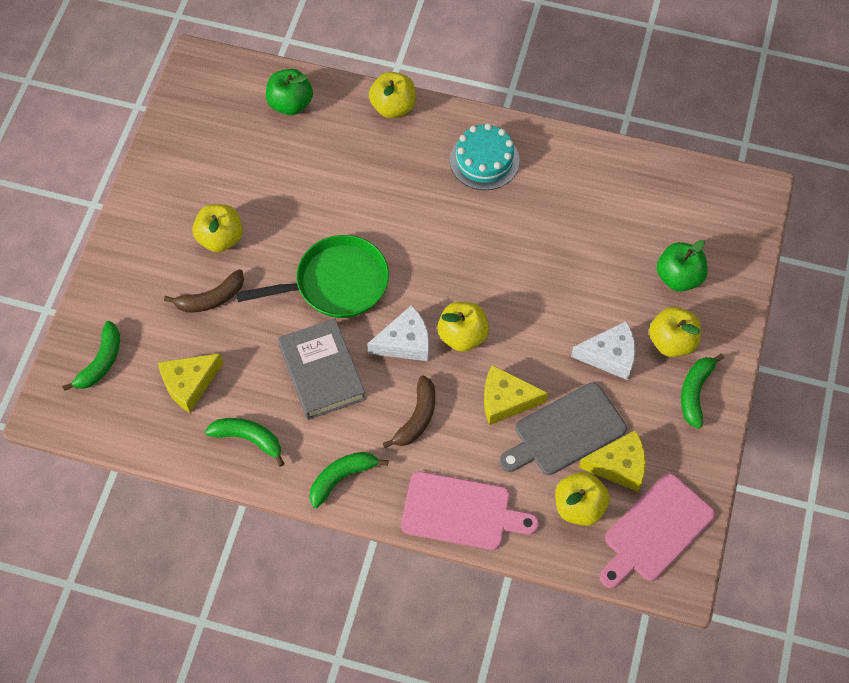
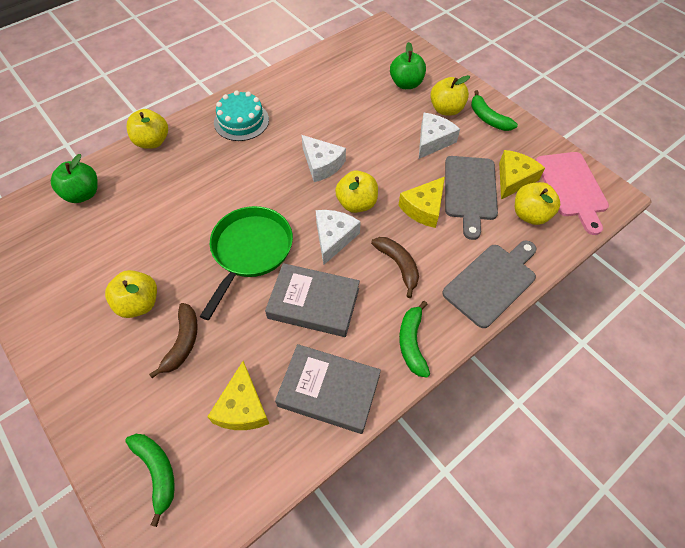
camera: 55 degrees left, 5 degrees down
green banana [205,418,285,467] -> grey book [275,344,381,434]
pink cutting board [401,471,539,550] -> grey cutting board [442,241,536,328]
none -> white cheese [301,135,346,182]

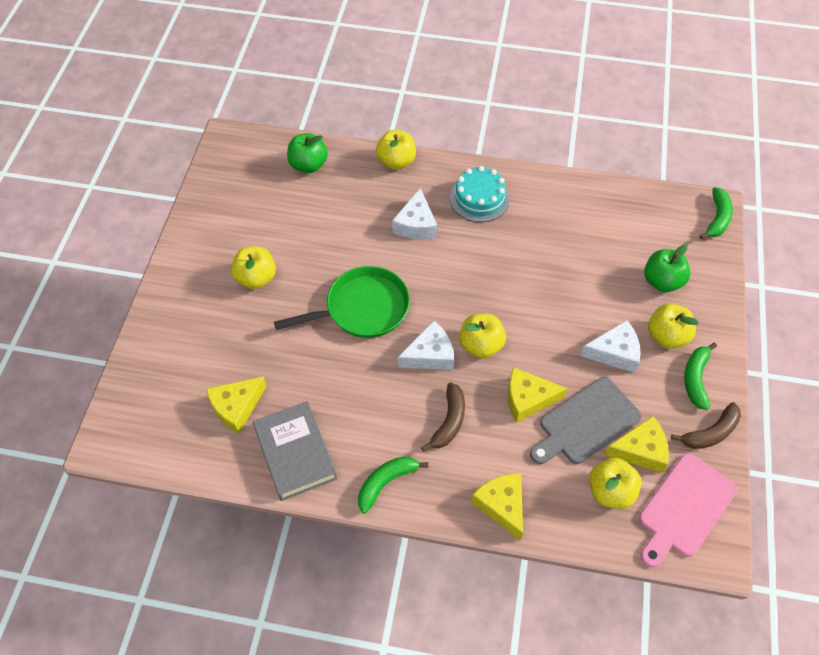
camera: 50 degrees right, 0 degrees up
green banana [125,434,175,527] -> green banana moved to [700,187,733,239]
brown banana [149,303,198,378] -> brown banana moved to [671,402,741,449]
grey book [265,263,360,337] -> none
white cheese [301,135,346,182] -> white cheese moved to [392,188,437,239]
grey cutting board [442,241,536,328] -> yellow cheese [471,473,523,541]

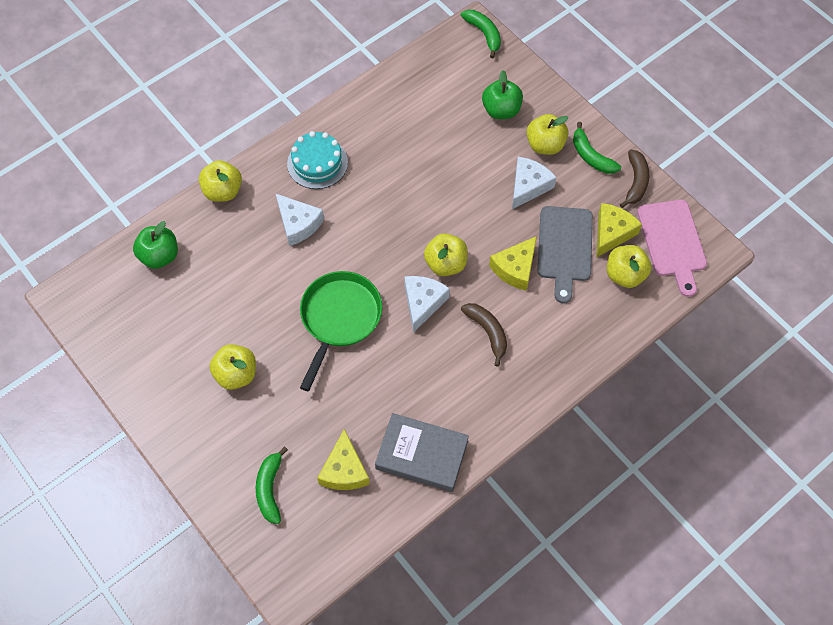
camera: 50 degrees left, 5 degrees up
green banana [358,456,428,514] -> green banana moved to [256,446,288,524]
yellow cheese [471,473,523,541] -> none

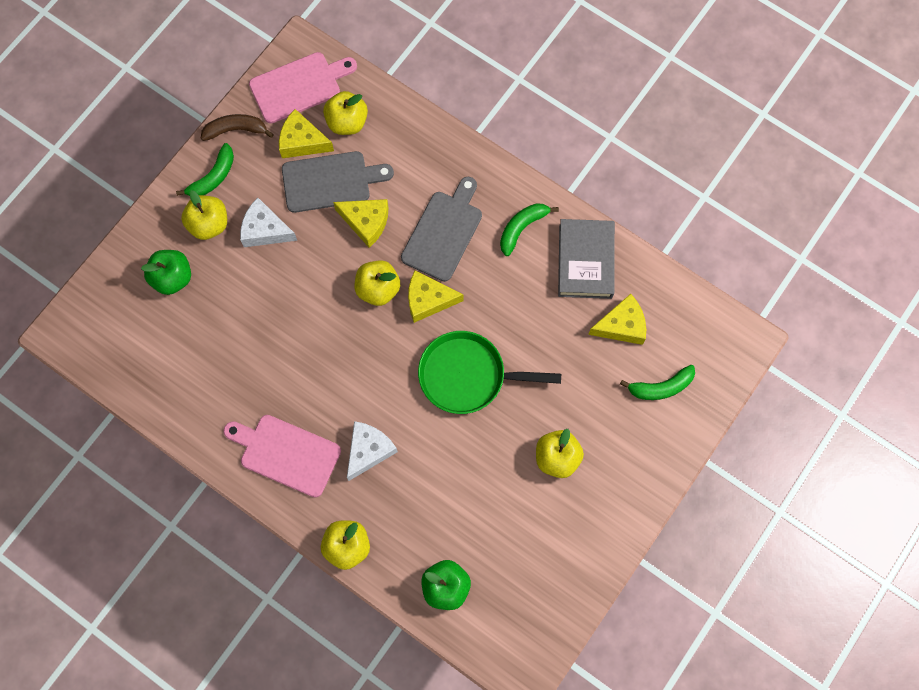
camera: 105 degrees left, 10 degrees up
turquoise cake [287,131,348,189] -> pink cutting board [223,415,341,497]
white cheese [404,276,450,333] -> yellow cheese [408,270,464,323]
green banana [461,10,501,58] -> green banana moved to [500,203,559,256]
brown banana [461,303,507,367] -> grey cutting board [401,177,482,282]

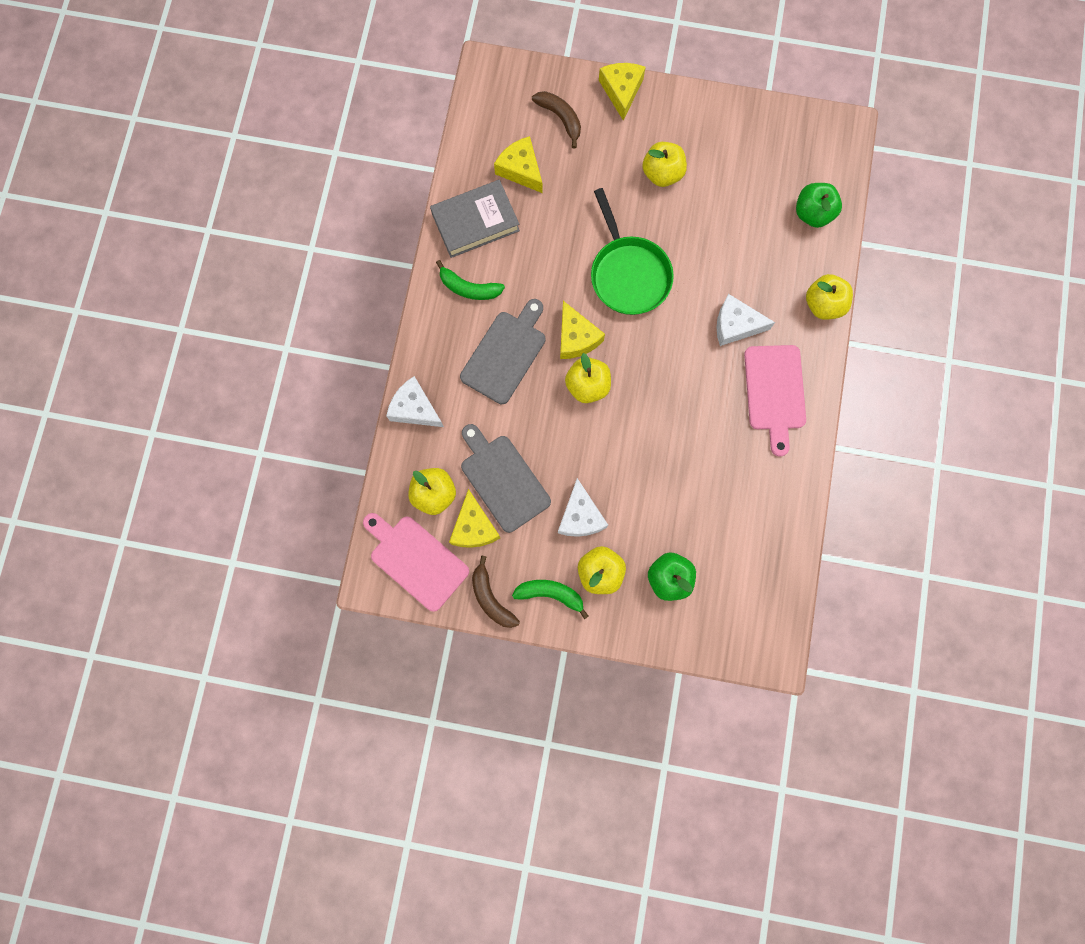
camera: 115 degrees left, 5 degrees up
yellow cheese [333,199,389,248] -> yellow cheese moved to [599,63,646,121]
grey cutting board [401,177,482,282] -> grey cutting board turned 120 degrees clockwise [460,299,545,404]
green banana [620,365,695,400] -> brown banana [532,91,581,148]
none -> white cheese [386,376,444,427]

